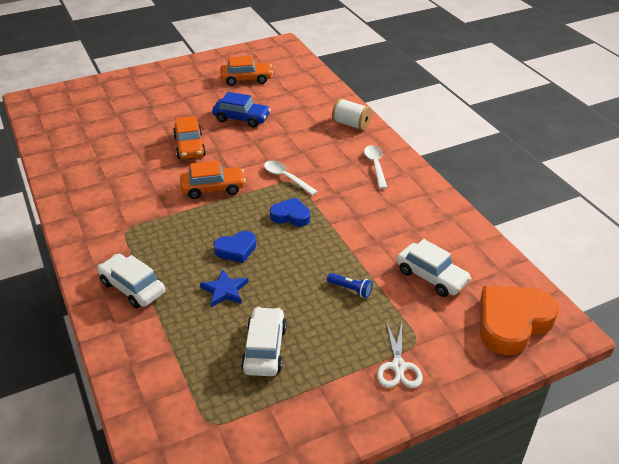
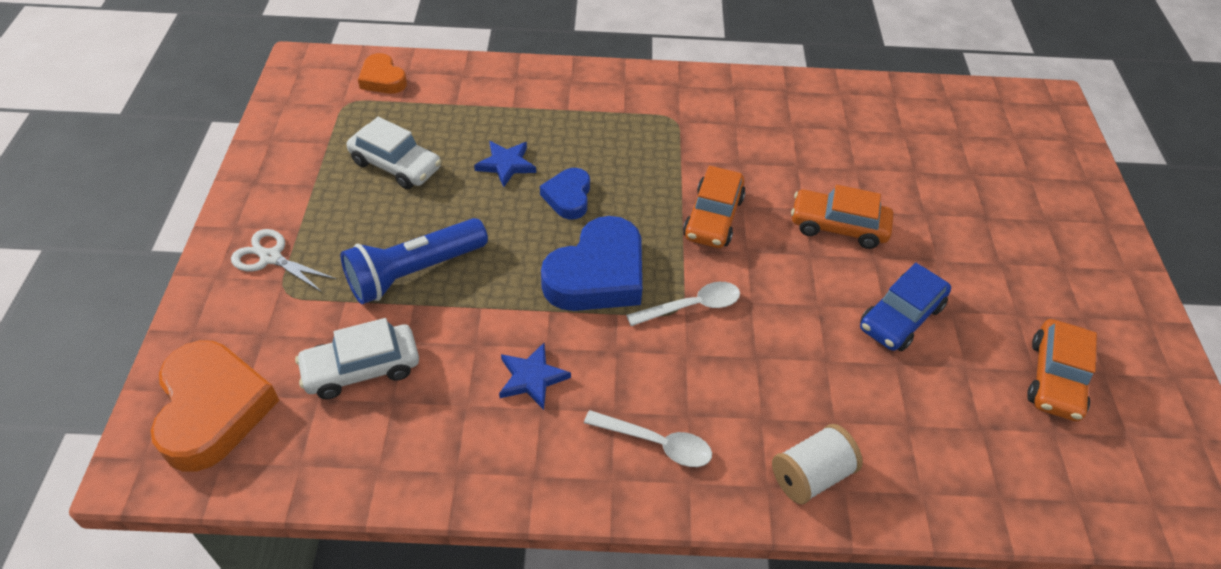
camera: 115 degrees right, 10 degrees up
white car [97,254,165,308] -> none
blue heart [270,197,310,227] -> blue heart [541,216,642,311], size x1.82
blue flashlight [327,273,373,298] -> blue flashlight [340,218,488,304], size x2.20
none -> orange heart [358,53,407,94]
none -> blue star [499,343,571,410]

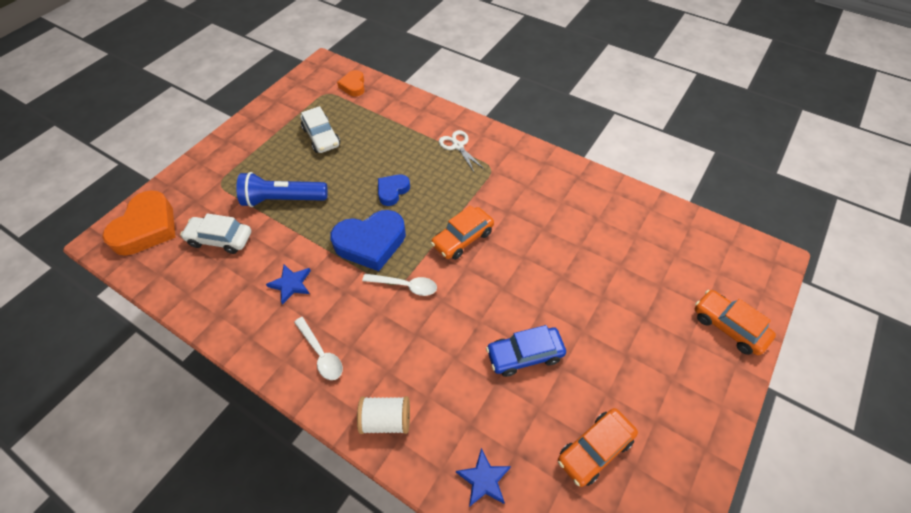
camera: 35 degrees right, 5 degrees up
white scissors [231,229,336,292] -> white scissors moved to [439,130,484,172]
blue star [474,141,536,187] -> blue star moved to [456,448,511,507]
orange car [791,185,893,249] -> orange car moved to [695,290,776,355]

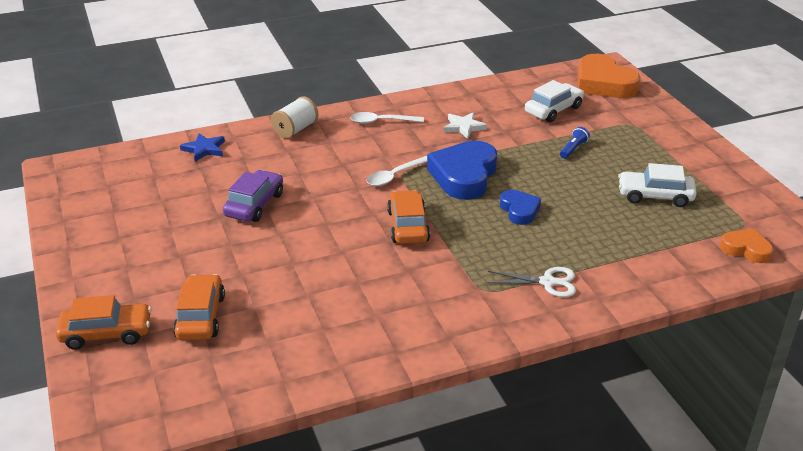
camera: 125 degrees right, 20 degrees down
blue flashlight [236,172,328,207] -> blue flashlight [560,127,590,159], size x0.45
blue star [266,265,311,305] -> white star [444,112,487,139]
blue car [486,325,566,377] -> purple car [223,170,283,222]
orange car [558,408,638,487] -> orange car moved to [173,274,225,340]

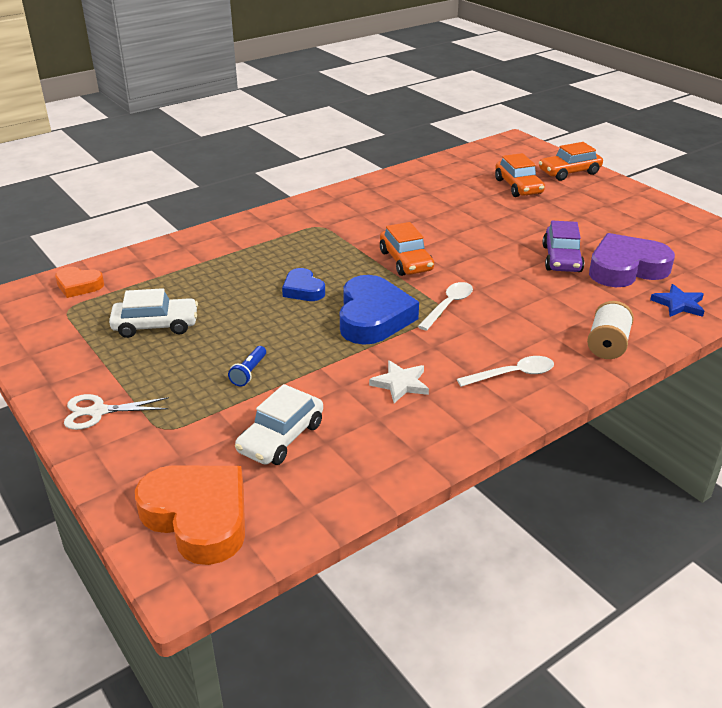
camera: 165 degrees right, 0 degrees up
white scissors [487,267,576,297] -> white scissors moved to [64,394,169,430]
none -> purple heart [589,233,675,287]

